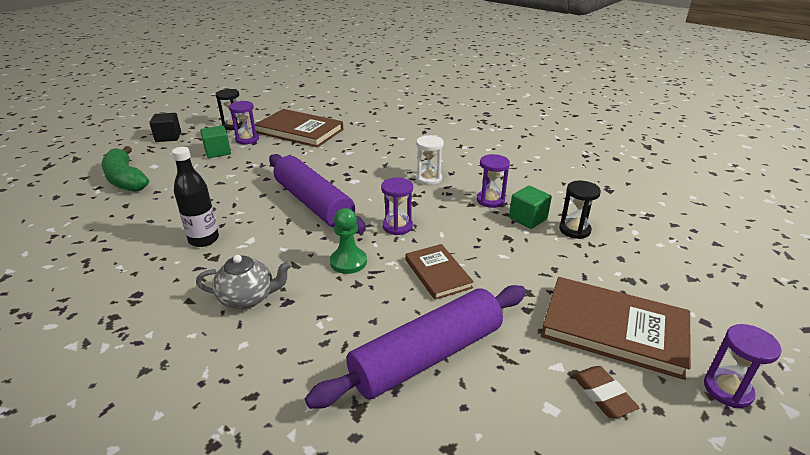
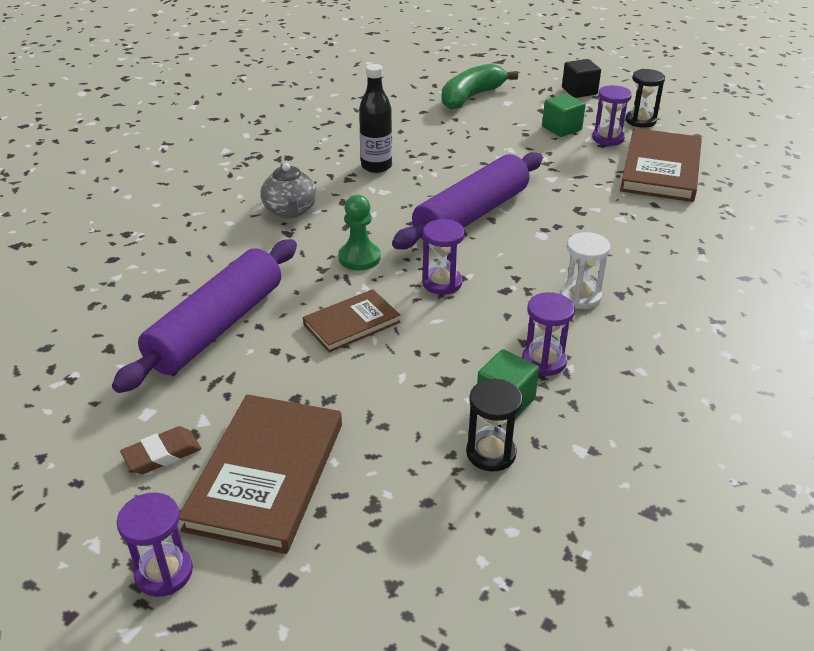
camera: 80 degrees right, 5 degrees up
purple rolling pin [305,285,526,409] -> purple rolling pin turned 75 degrees clockwise [112,239,297,393]

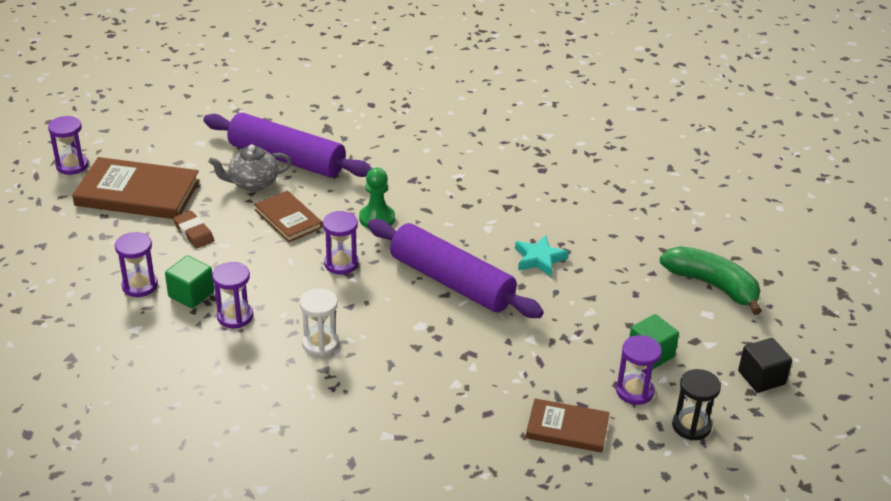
camera: 85 degrees right, 0 degrees up
brown eraser [120,426,201,474] -> brown eraser moved to [173,211,214,248]
grey teapot [261,163,317,218] -> grey teapot moved to [208,144,292,192]
black bottle [359,64,392,173] -> none
black hourglass [466,379,523,471] -> purple hourglass [115,232,158,297]
brown book [620,128,702,202] -> brown book [526,398,609,453], size x0.59
none -> turquoise star [515,235,569,276]

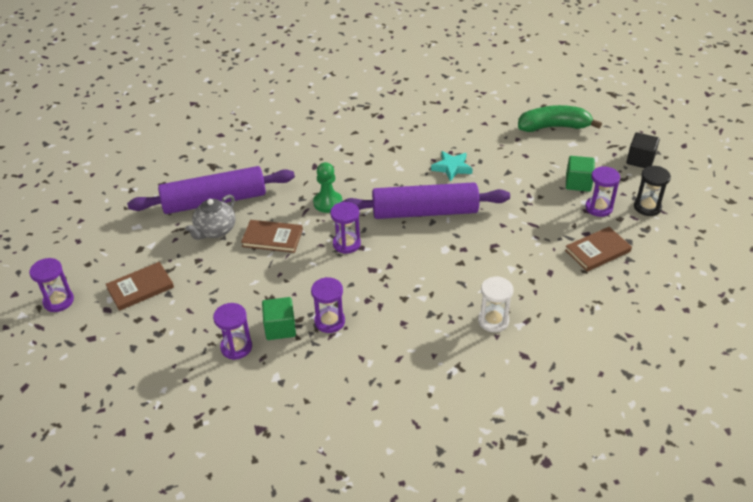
camera: 40 degrees left, 5 degrees up
brown book [72,157,200,219] -> brown book [105,262,174,311], size x0.59
brown eraser [173,211,214,248] -> none
white hourglass [300,288,339,356] -> white hourglass moved to [478,276,513,332]

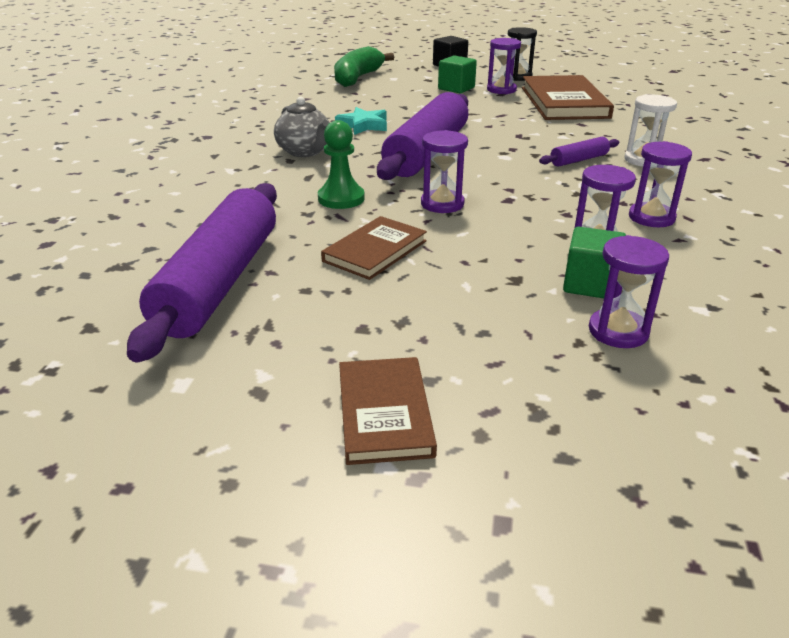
camera: 65 degrees left, 10 degrees down
purple hourglass [29,258,74,312] -> purple hourglass moved to [629,141,692,227]
grey teapot [186,194,236,240] -> grey teapot moved to [274,97,330,157]
brown book [565,227,632,272] -> brown book [522,75,614,120], size x1.70
none -> purple rolling pin [539,137,619,167]

